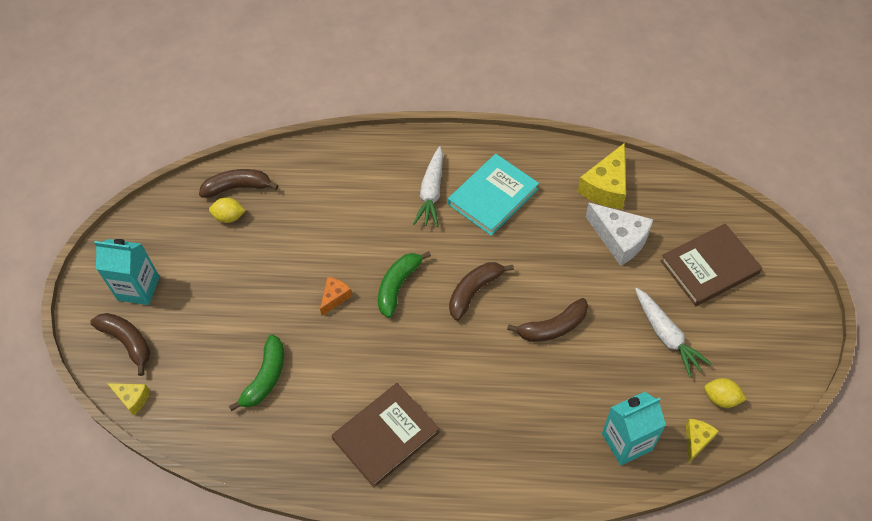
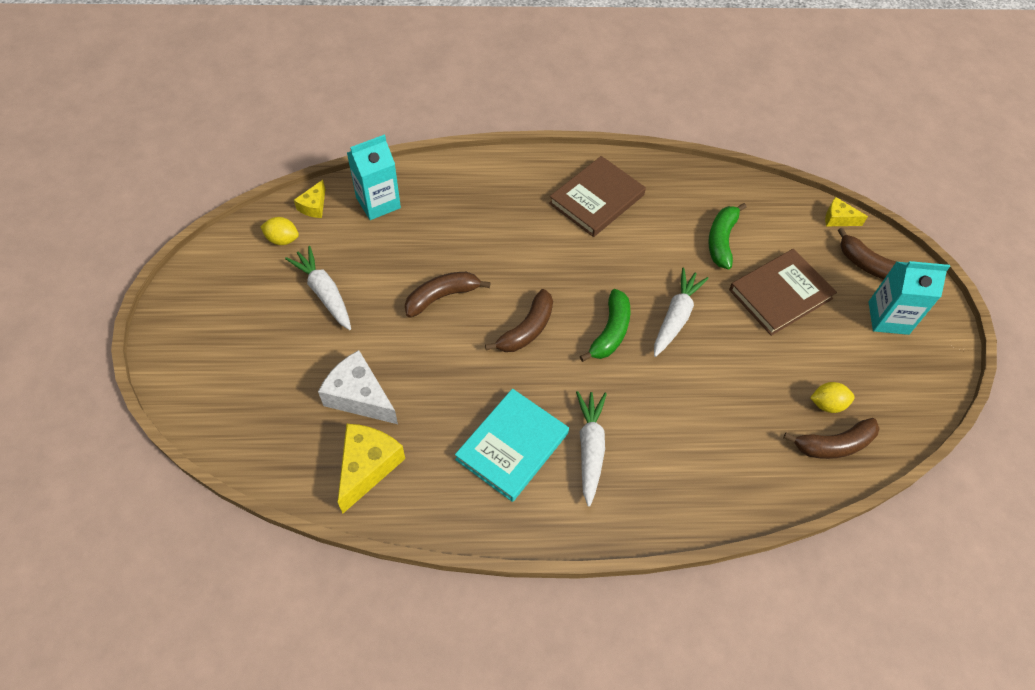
camera: 170 degrees right, 0 degrees up
orange cheese [320,277,352,316] -> white carrot [654,268,709,357]
brown book [660,224,762,306] -> brown book moved to [729,249,837,336]

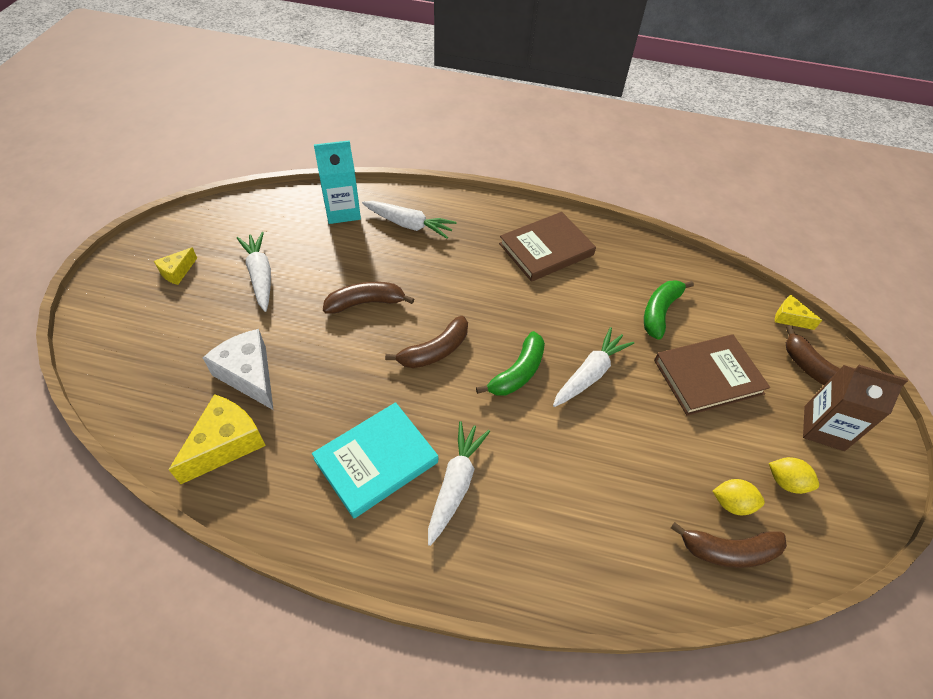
camera: 15 degrees right, 5 degrees down
yellow lemon [260,217,299,245] -> yellow lemon moved to [769,457,819,494]
yellow cheese [294,180,325,218] -> yellow cheese moved to [154,247,197,285]
turquoise carton [869,261,950,335] -> brown carton [803,365,908,451]
none -> white carrot [362,201,457,239]

